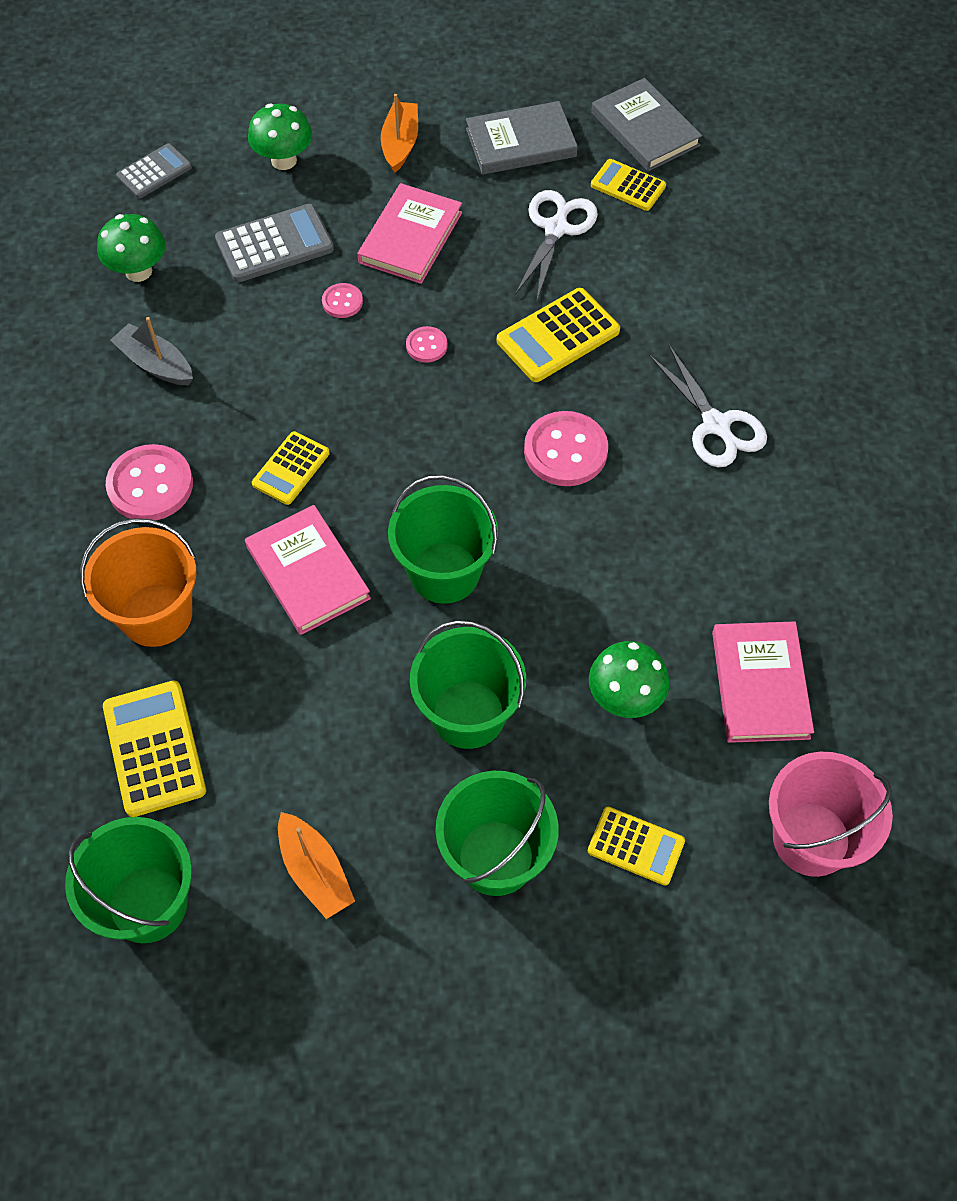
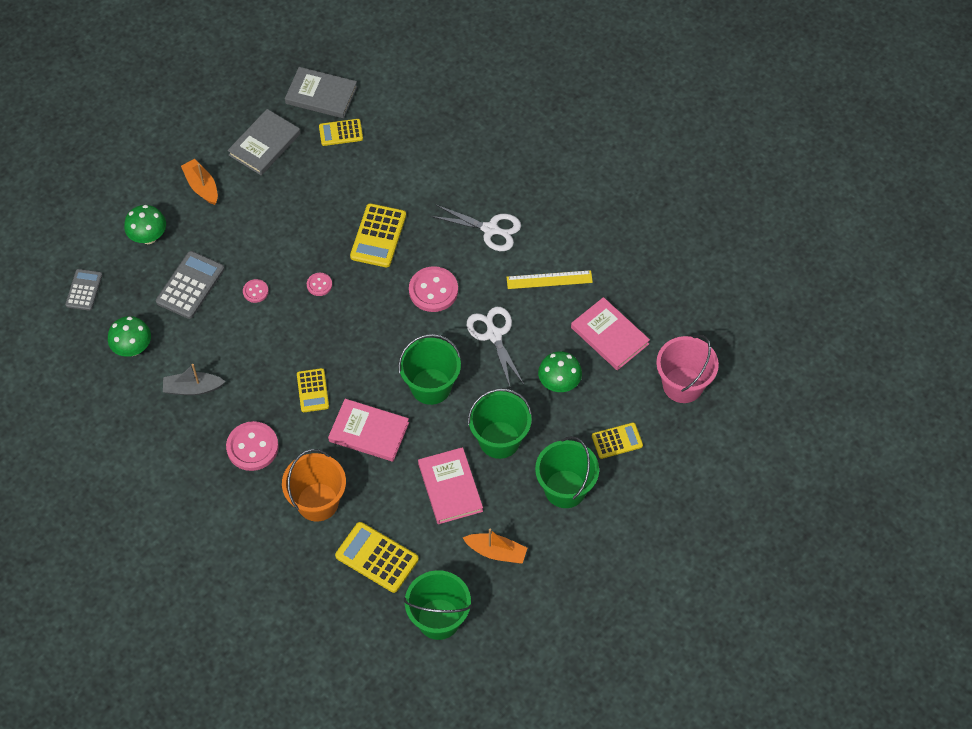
camera: 40 degrees left, 0 degrees up
pink book [357,183,462,284] -> pink book moved to [418,447,483,524]
white scissors [515,190,598,300] -> white scissors moved to [467,307,524,389]
none -> yellow ruler [506,270,593,289]

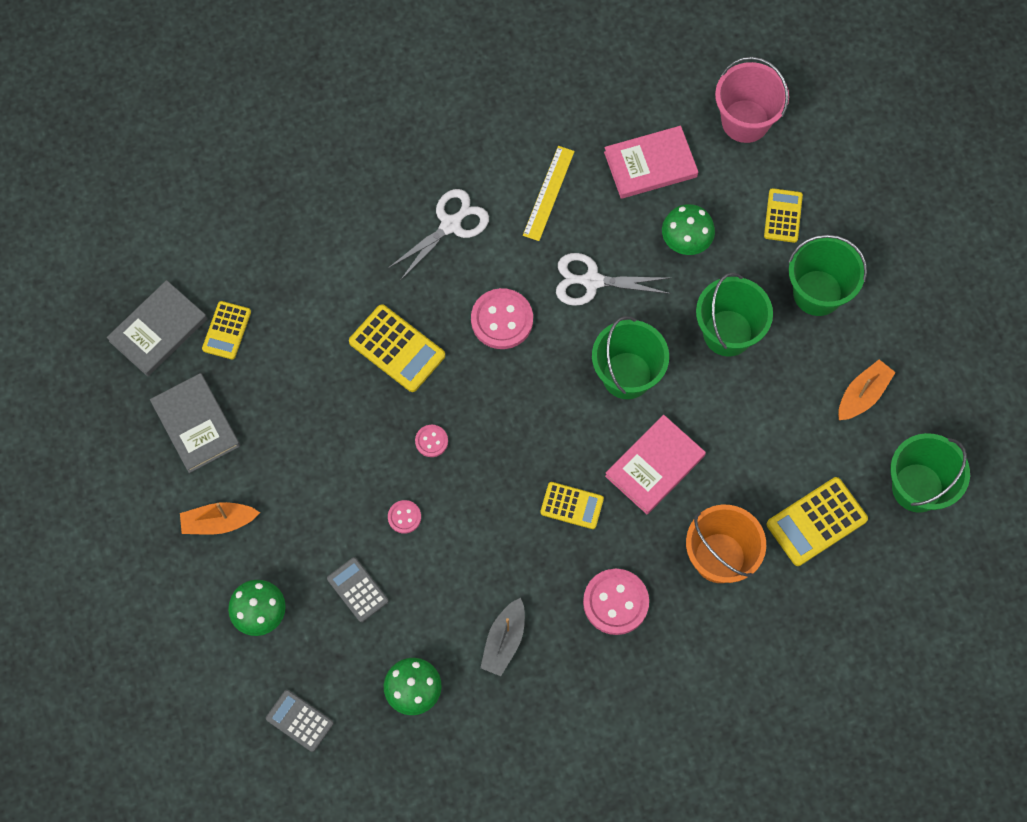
camera: 65 degrees left, 10 degrees up
grey calculator [156,251,224,319] -> grey calculator [327,557,388,622], size x0.65
pink book [418,447,483,524] -> none

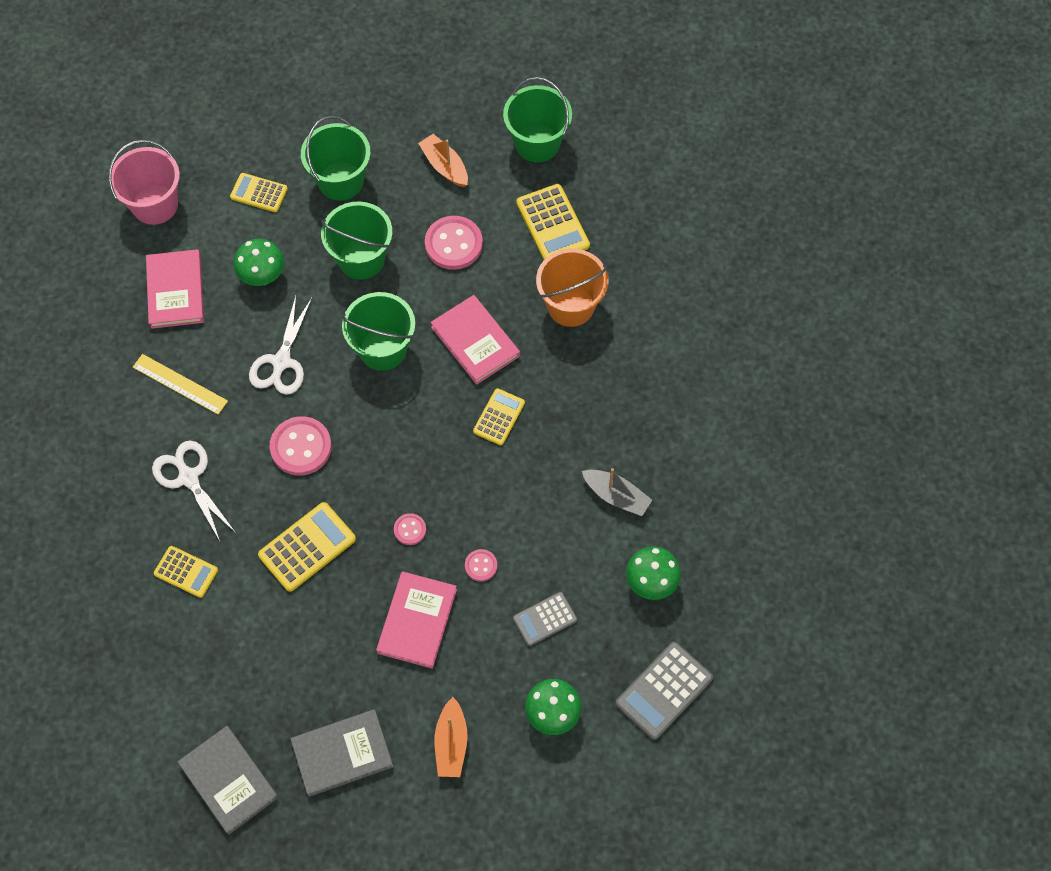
camera: 80 degrees left, 5 degrees down
yellow calculator [202,301,251,360] -> yellow calculator moved to [154,546,218,598]
grey calculator [266,690,333,752] -> grey calculator [616,642,713,740], size x1.55
pink button [583,569,649,635] -> pink button moved to [425,216,483,270]
none -> pink book [376,571,457,669]

